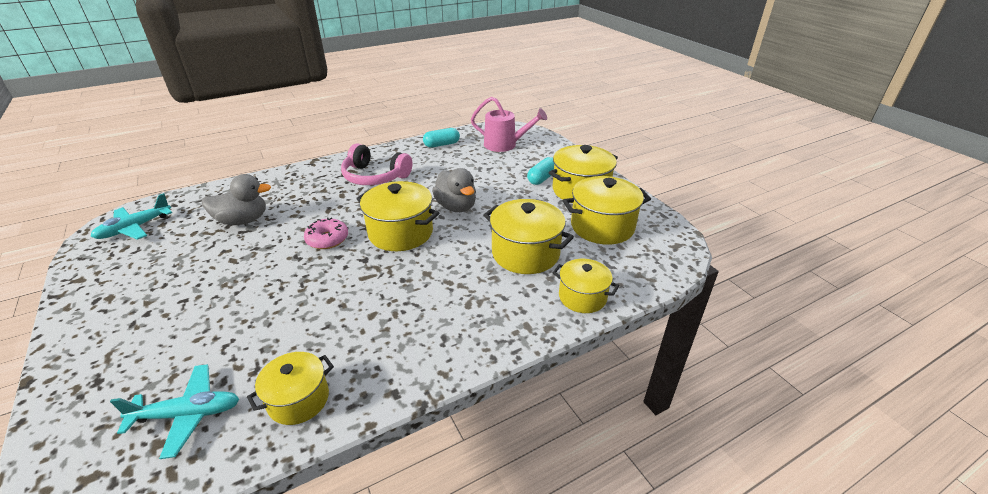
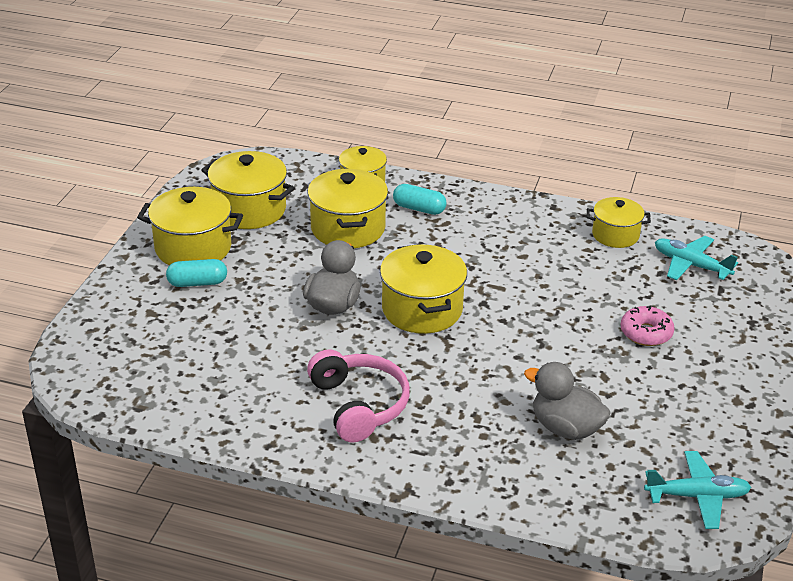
camera: 135 degrees left, 0 degrees up
pink donut [304,218,348,249] -> pink donut moved to [621,306,675,346]
turquoise capsule [423,128,460,148] -> turquoise capsule moved to [393,184,446,215]
pink watering can [471,97,547,152] -> none

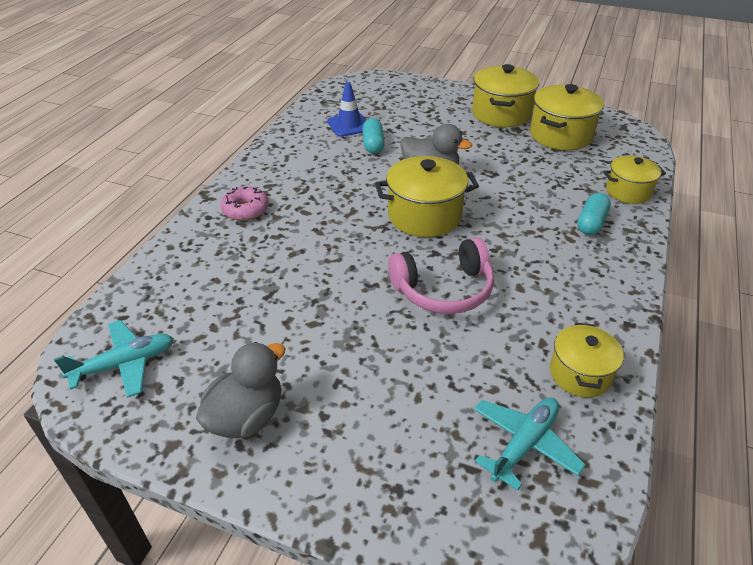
camera: 95 degrees right, 5 degrees up
turquoise capsule [166,259,227,287] -> turquoise capsule moved to [362,118,385,154]
pink headphones [307,349,410,443] -> pink headphones moved to [388,237,494,314]
yellow pot [308,169,388,248] -> none
grey duck [524,362,610,440] -> grey duck moved to [196,342,286,439]
pink donut [621,306,675,346] -> pink donut moved to [221,186,269,221]
turquoise plane [644,451,751,529] -> turquoise plane turned 120 degrees counterclockwise [54,320,174,398]
none -> blue traffic cone [327,82,366,137]

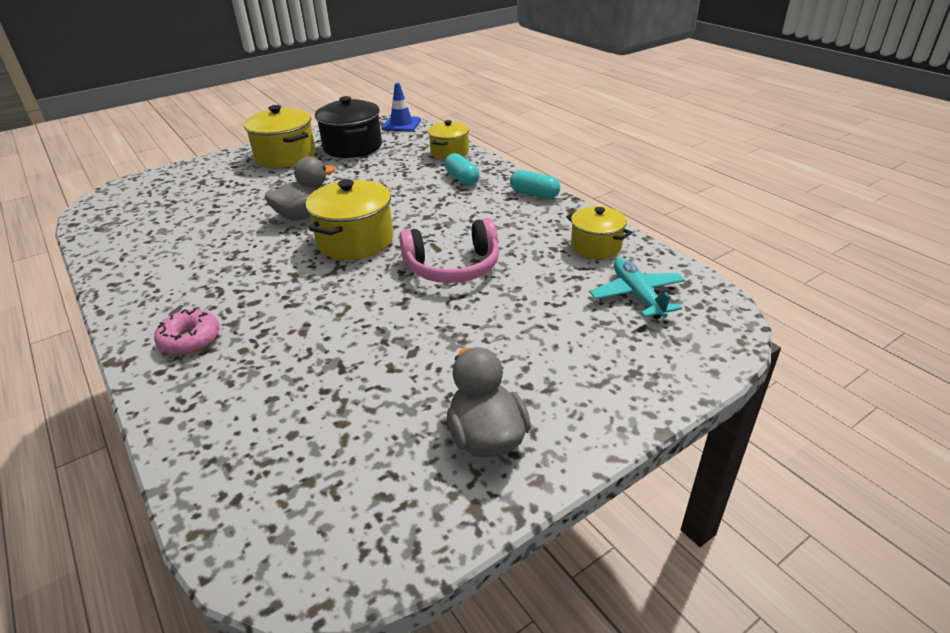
camera: 55 degrees left, 5 degrees down
turquoise plane [54,320,174,398] -> none
blue traffic cone [327,82,366,137] -> blue traffic cone moved to [381,83,421,132]
turquoise capsule [362,118,385,154] -> turquoise capsule moved to [510,170,560,199]
pink headphones [388,237,494,314] -> pink headphones turned 60 degrees clockwise [399,218,499,283]
yellow pot [530,84,604,150] -> black pot [315,96,382,158]

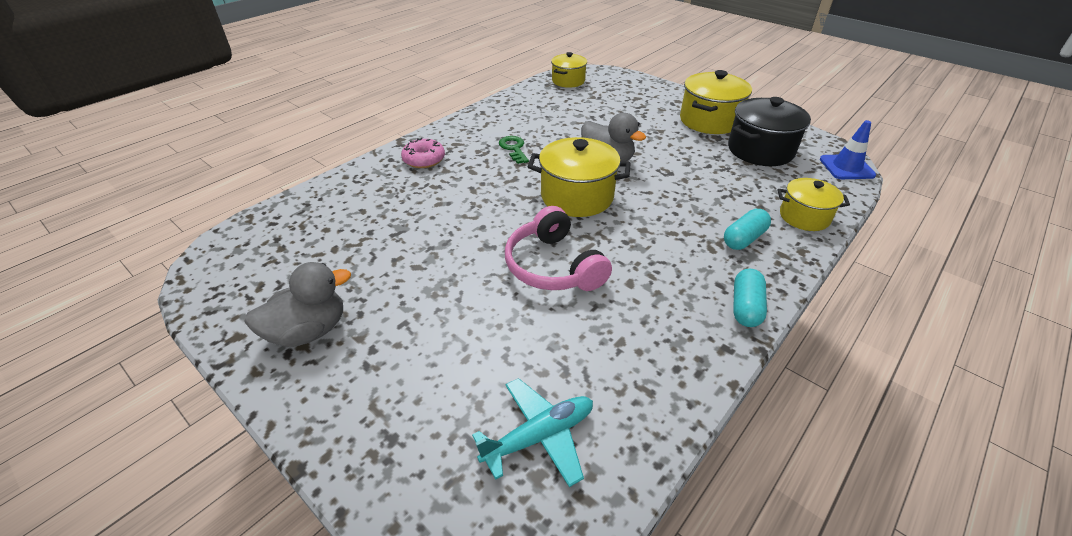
camera: 75 degrees right, 5 degrees up
yellow pot [566,206,632,259] -> yellow pot moved to [551,52,587,88]
none -> green key [499,136,529,164]

